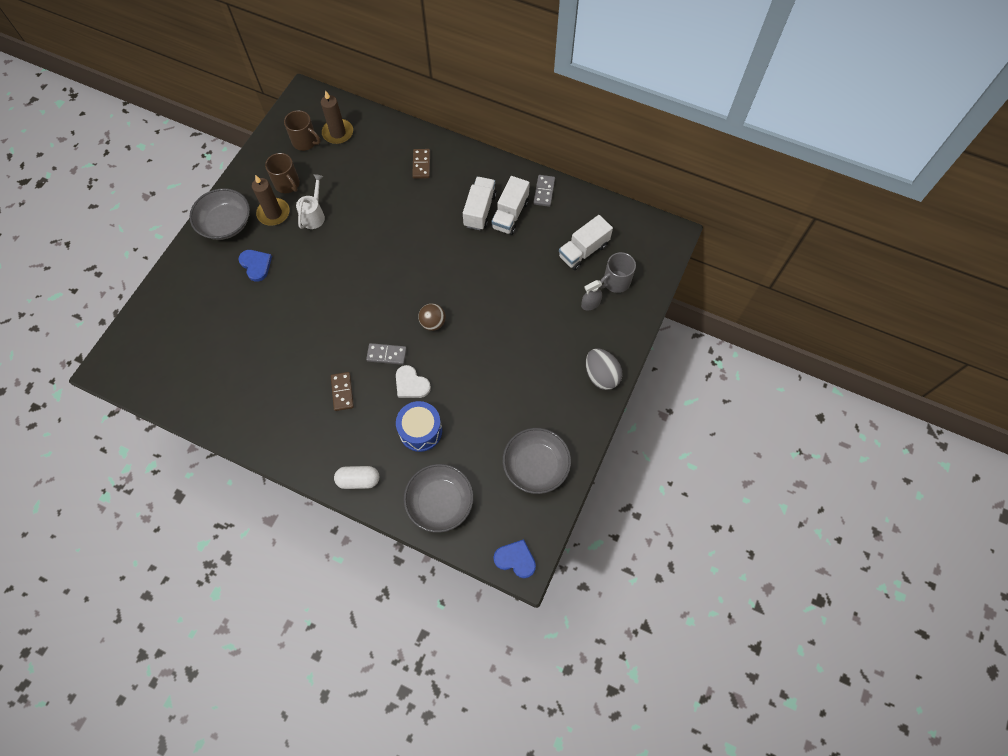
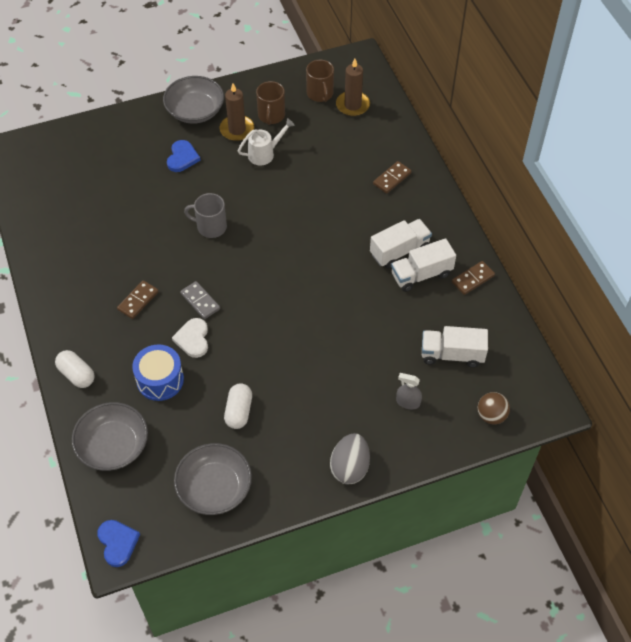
camera: 45 degrees right, 10 degrees down
brown ball [418,303,446,331] -> brown ball moved to [477,392,510,424]
grey domino [534,175,555,207] -> brown domino [452,261,495,295]
grey mug [599,252,636,293] -> grey mug moved to [184,193,227,238]
none -> white capsule [224,383,252,429]

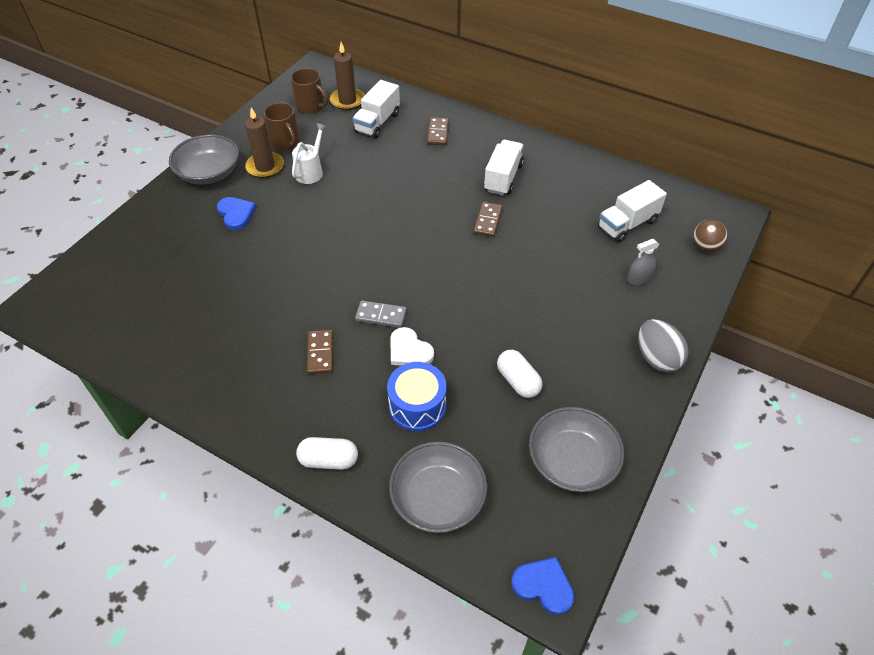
camera: 40 degrees left, 5 degrees down
grey mug [184,193,227,238] -> none
white truck [391,238,456,292] -> white truck moved to [352,80,400,138]
brown domino [452,261,495,295] -> brown domino moved to [473,202,503,237]

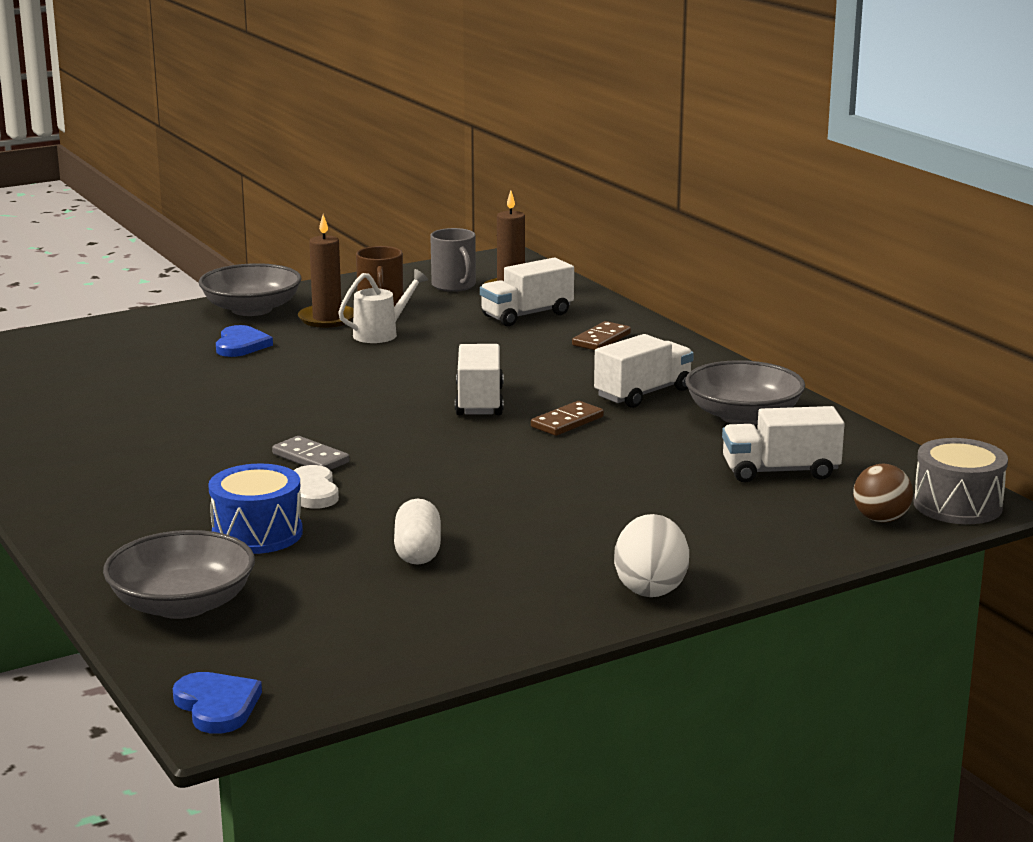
camera: 30 degrees right, 30 degrees down
brown mug [291,68,328,114] -> grey mug [430,228,476,292]
white capsule [296,437,358,470] -> none
brown domino [307,330,333,374] -> none
grey bowl [529,407,625,492] -> grey bowl moved to [685,360,805,425]
grey spray bottle [627,239,659,285] -> none
grey egg [638,319,689,373] -> white egg [614,514,689,597]
none -> white truck [455,344,504,415]
none -> grey drum [913,438,1008,524]

